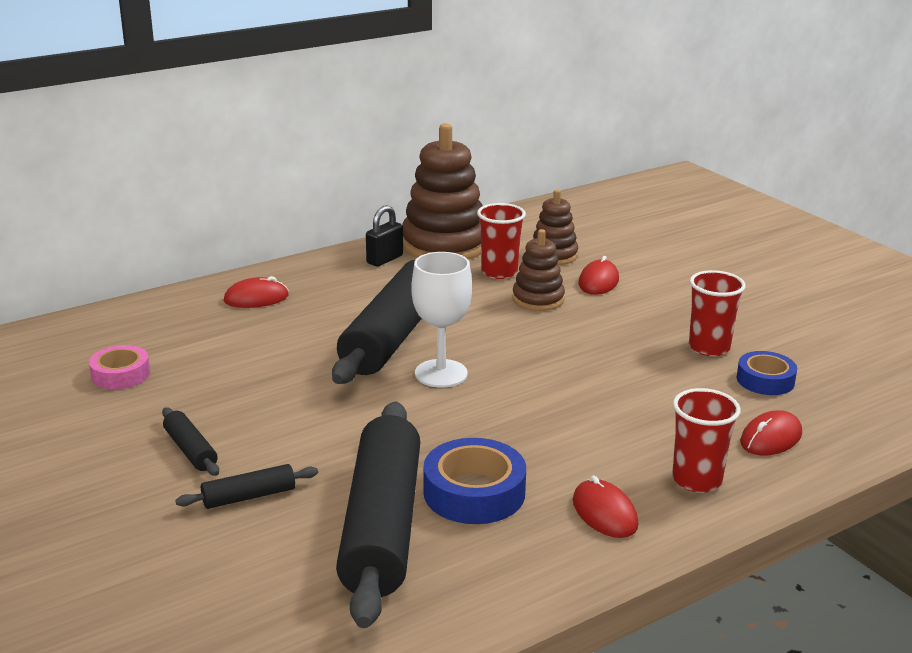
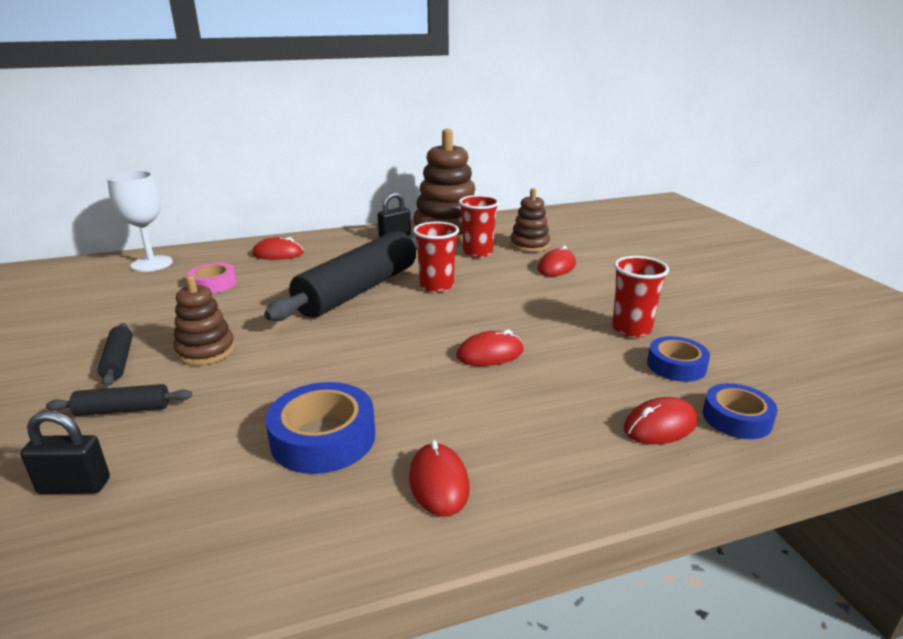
camera: 15 degrees right, 0 degrees up
pink tape [89,345,150,389] -> pink tape moved to [187,263,237,293]
black rolling pin [336,401,420,628] -> none
white goblet [411,252,472,388] -> white goblet moved to [107,171,173,272]
brown stacking toy [512,229,565,311] -> brown stacking toy moved to [173,275,235,365]
red cup [672,388,741,493] -> red cup moved to [413,221,459,293]
none -> black padlock [20,411,110,494]
none -> red mouse [456,330,524,366]
none -> blue tape [703,383,777,439]

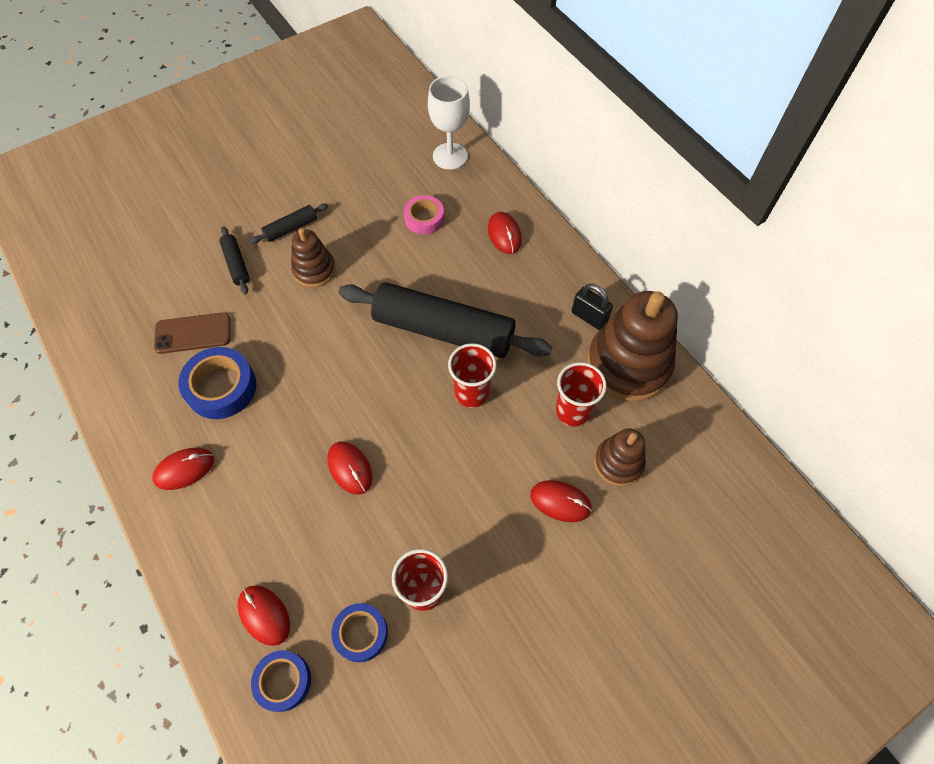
camera: 75 degrees right, 35 degrees up
black padlock [20,411,110,494] -> none
none -> brown phone [154,312,230,354]

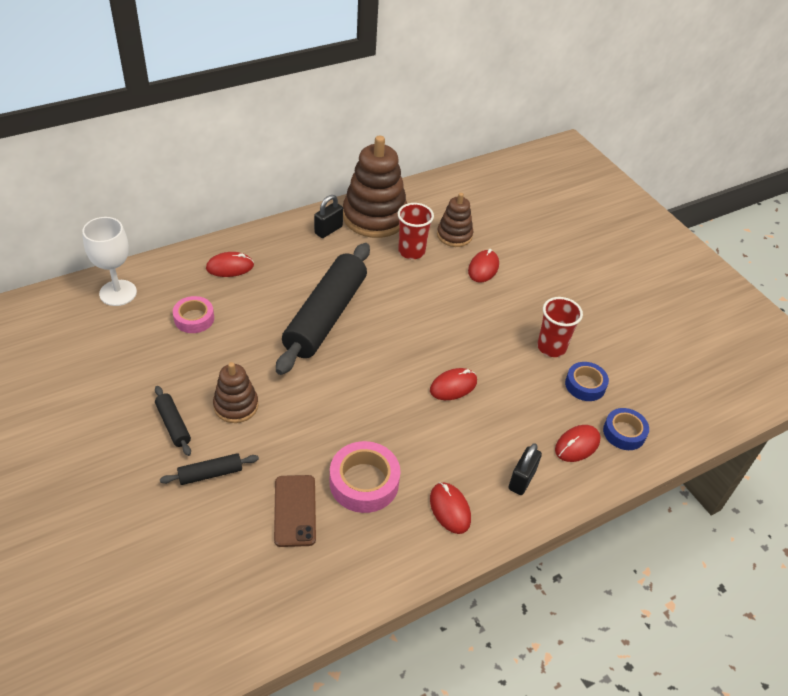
camera: 90 degrees left, 15 degrees down
blue tape [178,347,256,419] -> pink tape [330,441,400,513]
red cup [448,343,497,408] -> none
none -> black padlock [509,443,542,495]

